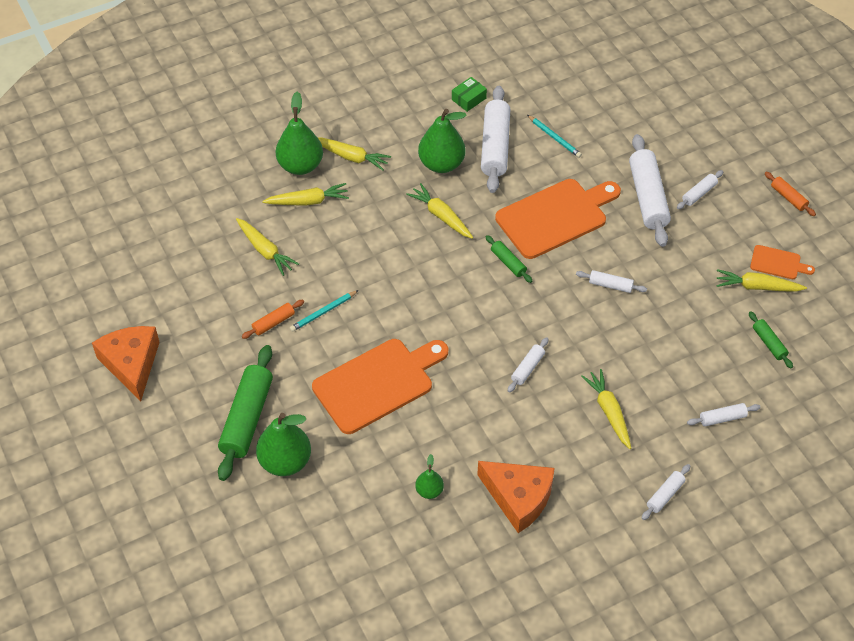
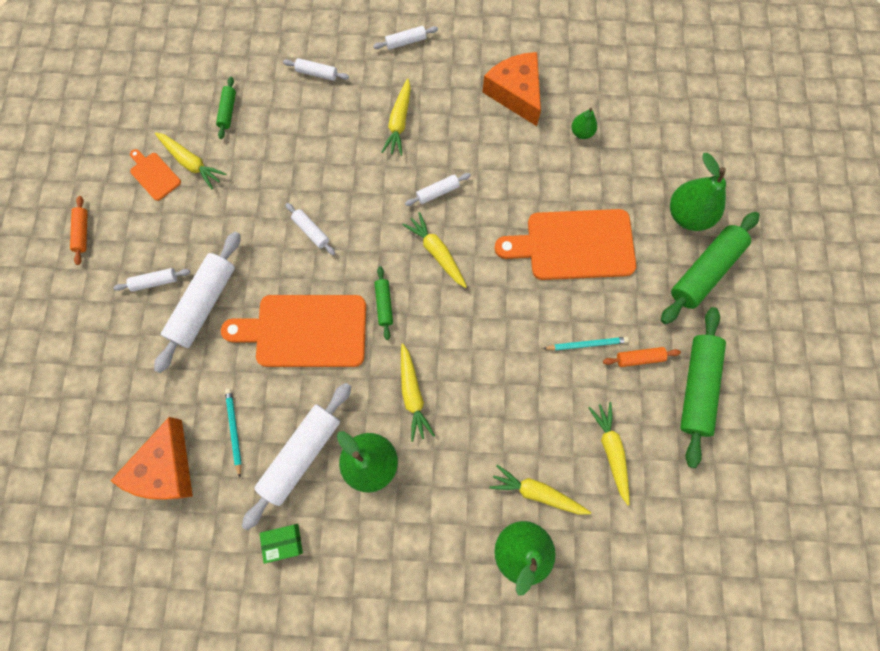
camera: 150 degrees left, 20 degrees up
orange cheese [92,326,160,401] -> orange cheese moved to [111,417,193,500]
yellow carrot [318,137,391,171] -> yellow carrot moved to [402,212,467,288]
none -> green rolling pin [680,307,726,468]

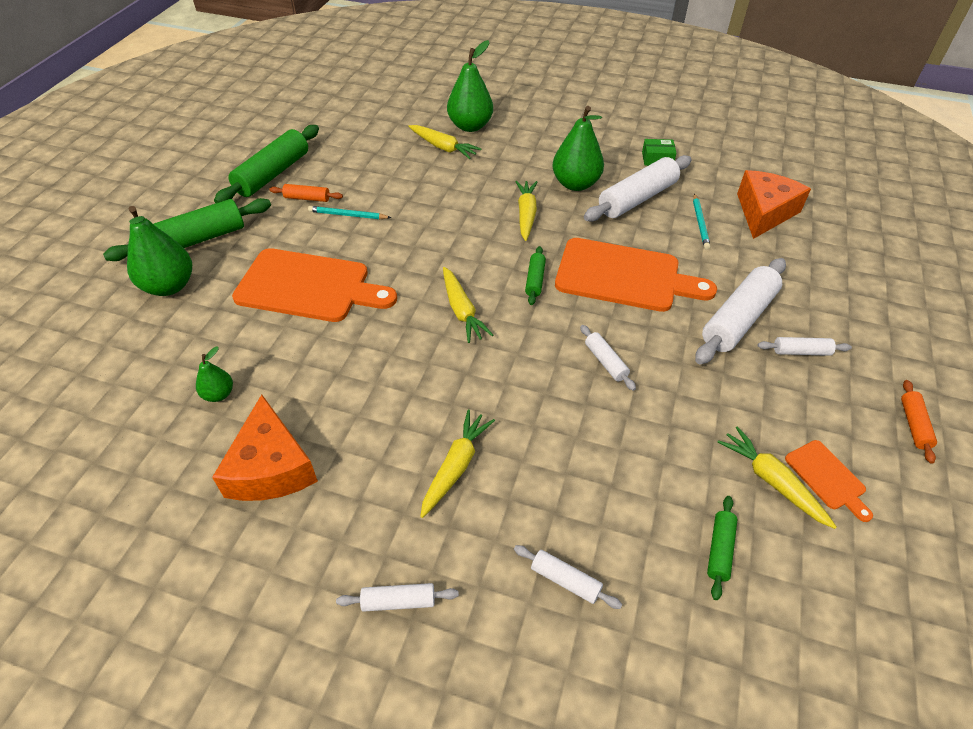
camera: 165 degrees left, 25 degrees down
white rolling pin [405,173,471,206] -> none
yellow carrot [588,402,630,505] -> none

